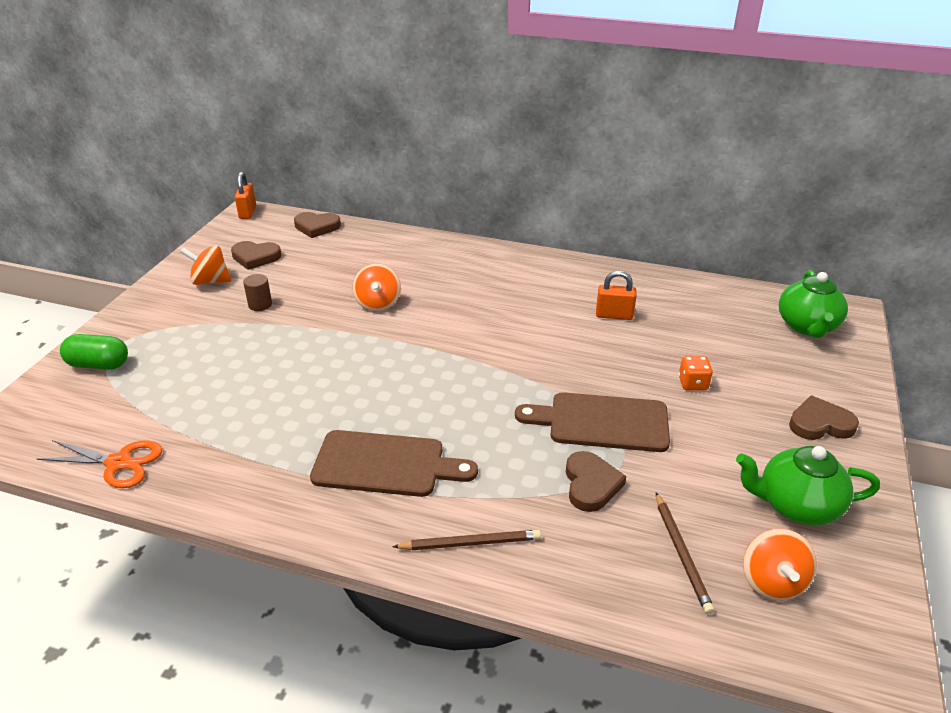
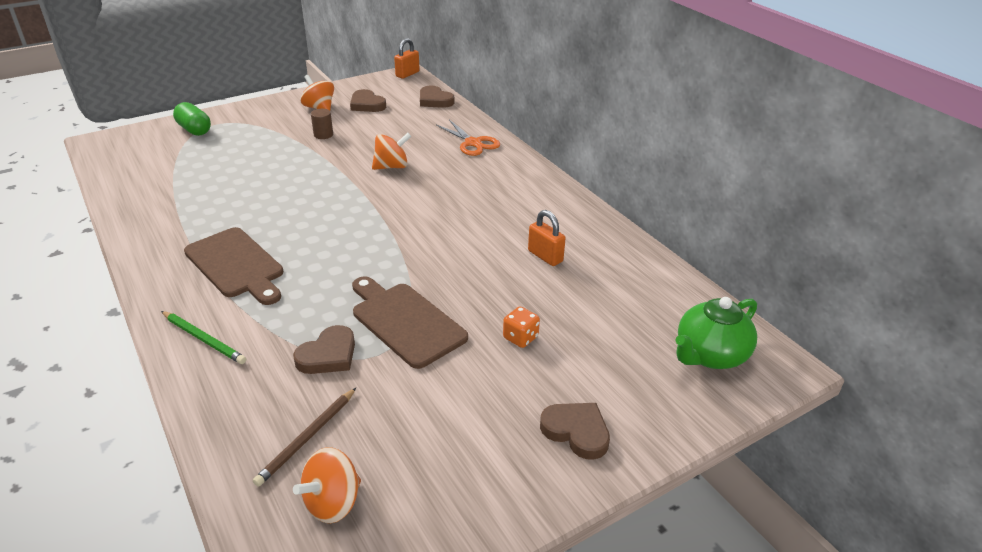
camera: 40 degrees right, 0 degrees up
orange scissors [37,440,162,488] -> orange scissors moved to [436,120,500,156]
orange spinning top [352,263,401,312] -> orange spinning top turned 150 degrees counterclockwise [372,133,411,170]
brown pencil [392,530,541,550] -> green pencil [161,311,246,364]
green teapot [736,446,880,525] -> none

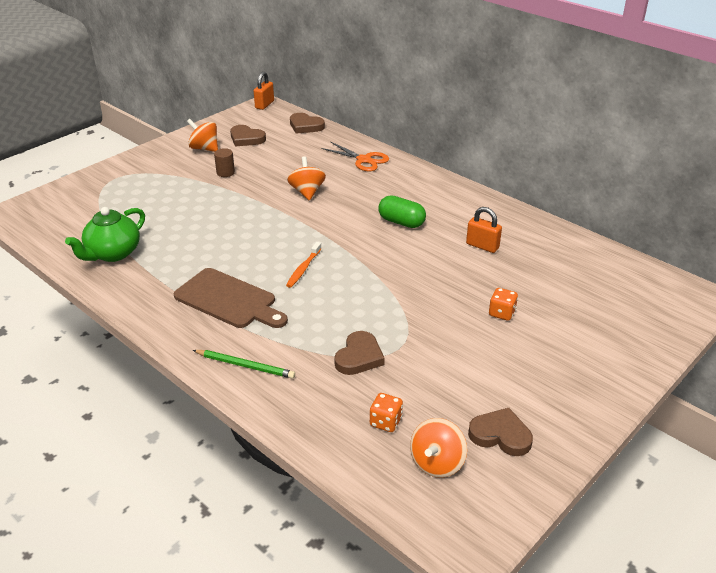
camera: 15 degrees left, 0 degrees up
green capsule [173,102,211,136] -> green capsule moved to [378,195,426,228]
brown pencil [253,388,356,486] -> orange dice [370,393,403,432]
brown cutting board [352,276,468,369] -> none
orange spinning top [372,133,411,170] -> orange spinning top turned 60 degrees counterclockwise [287,156,326,200]
brown heart [540,403,610,460] -> brown heart moved to [468,408,533,456]
green teapot [675,297,757,369] -> green teapot moved to [65,207,145,262]
none -> orange toothbrush [286,242,322,288]

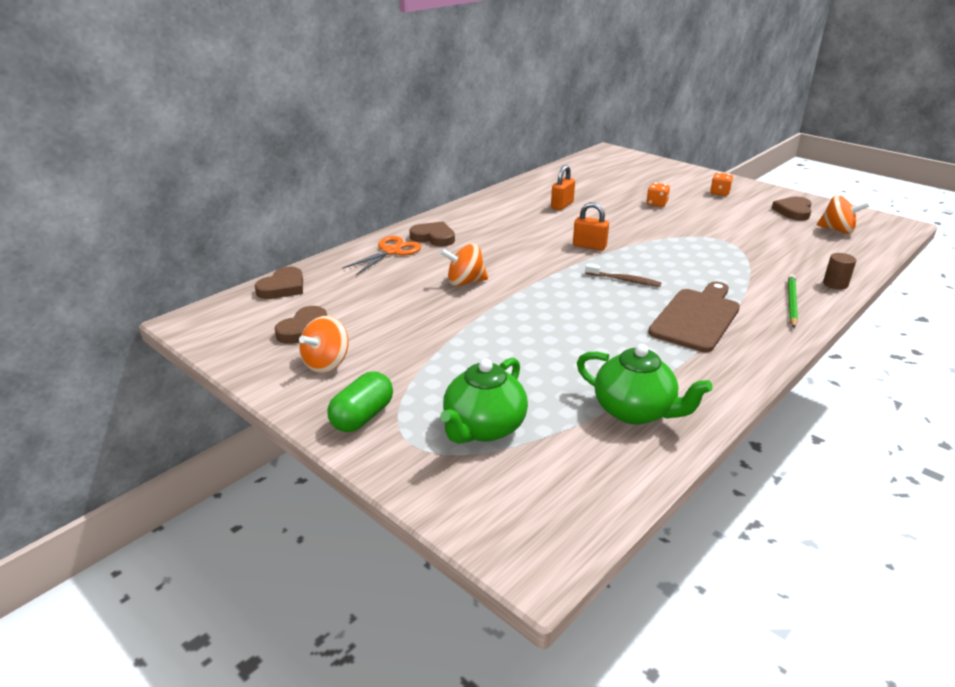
camera: 90 degrees left, 5 degrees down
brown cylinder [214,148,235,177] -> brown cylinder moved to [823,253,856,290]
orange padlock [254,72,274,110] -> orange padlock moved to [573,202,609,250]
orange toothbrush [286,242,322,288] -> brown toothbrush [585,264,661,287]
brown heart [334,331,385,375] -> brown heart moved to [409,222,455,246]
orange dice [370,393,403,432] -> orange dice moved to [710,172,733,196]
green capsule [378,195,426,228] -> green capsule moved to [327,371,393,432]
none -> green teapot [440,358,528,444]

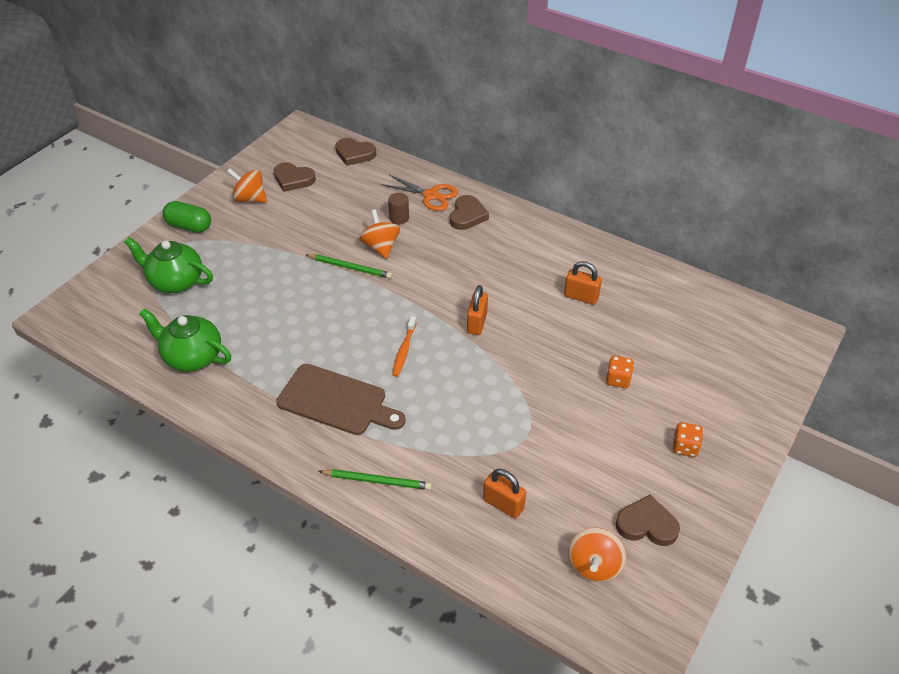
camera: 80 degrees right, 15 degrees up
green teapot [577,344,713,425] -> green teapot turned 90 degrees clockwise [139,308,231,372]
brown toothbrush [585,264,661,287] -> orange toothbrush [392,316,417,377]
brown cylinder [823,253,856,290] -> brown cylinder moved to [388,193,409,225]
none -> green pencil [306,254,392,279]
none -> orange padlock [483,469,526,519]

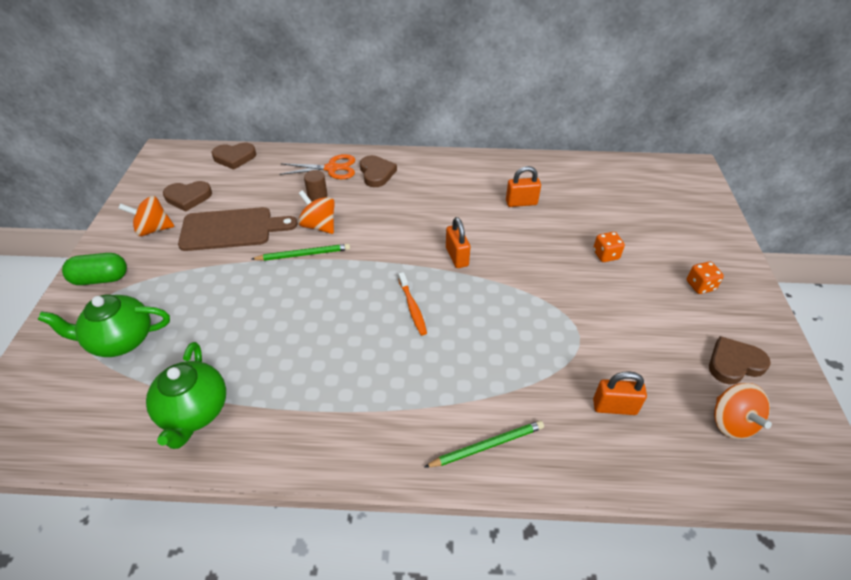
camera: 30 degrees left, 0 degrees up
green teapot [139,308,231,372] -> green teapot turned 90 degrees counterclockwise [146,342,226,449]
brown cutting board [276,364,406,435] -> brown cutting board moved to [178,207,298,251]

